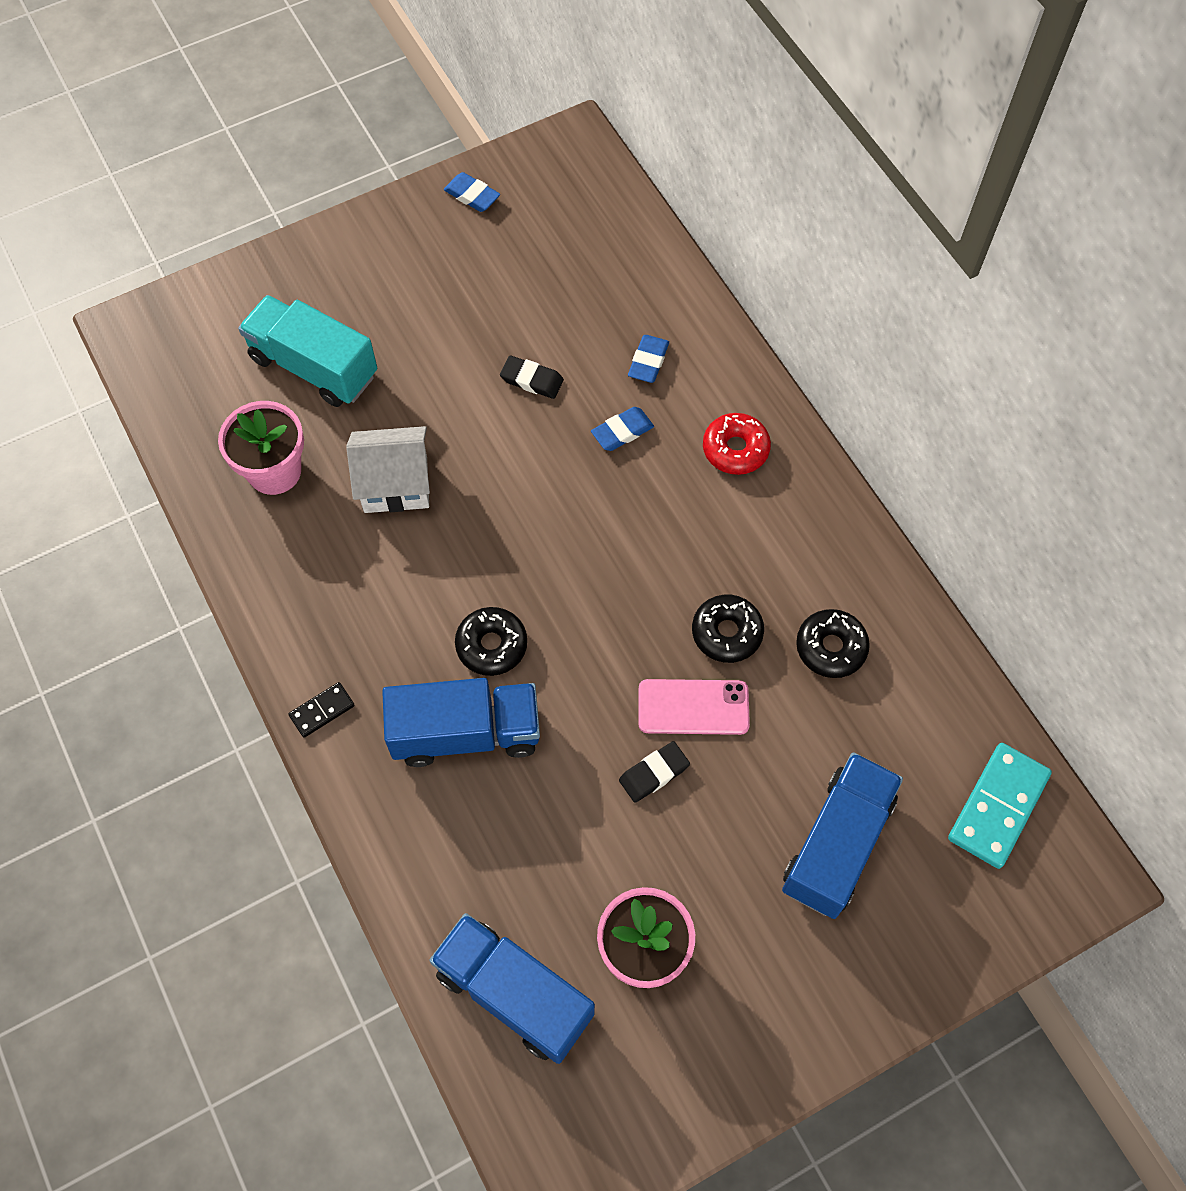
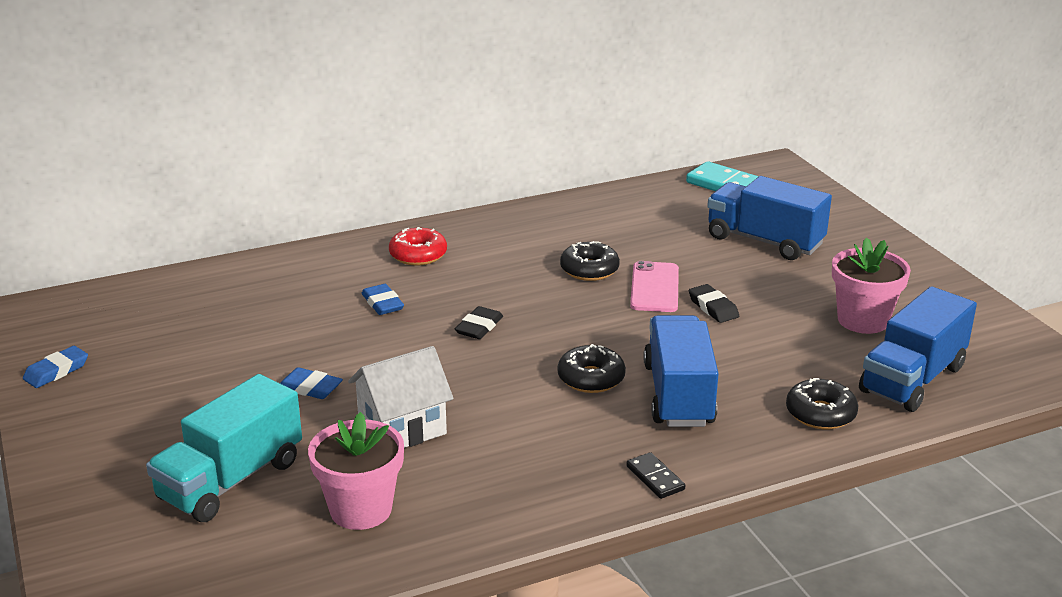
camera: 85 degrees left, 35 degrees down
white house [346,426,430,513] -> white house turned 60 degrees clockwise [348,346,453,448]
black eraser [500,355,564,399] -> black eraser moved to [455,306,503,339]
blue eraser [628,335,669,383] -> blue eraser moved to [280,367,343,399]
black donut [796,609,870,678] -> black donut moved to [786,378,858,430]

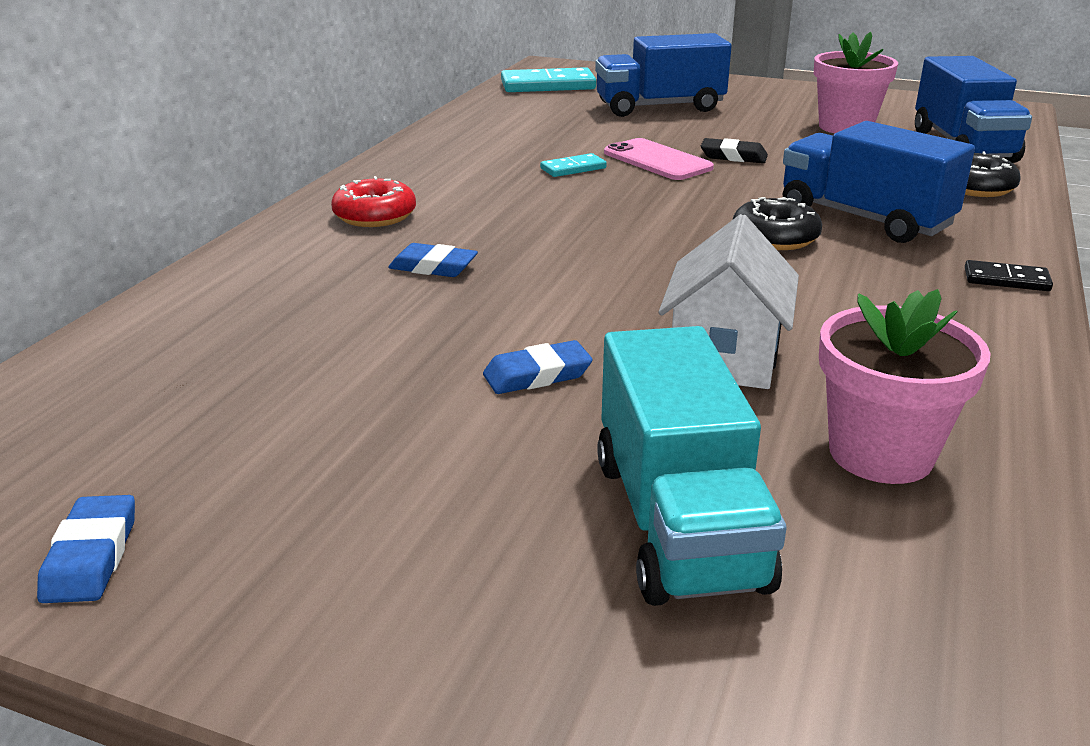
camera: 45 degrees left, 0 degrees up
black eraser [455,306,503,339] -> none
black donut [560,241,620,281] -> turquoise domino [540,153,607,177]

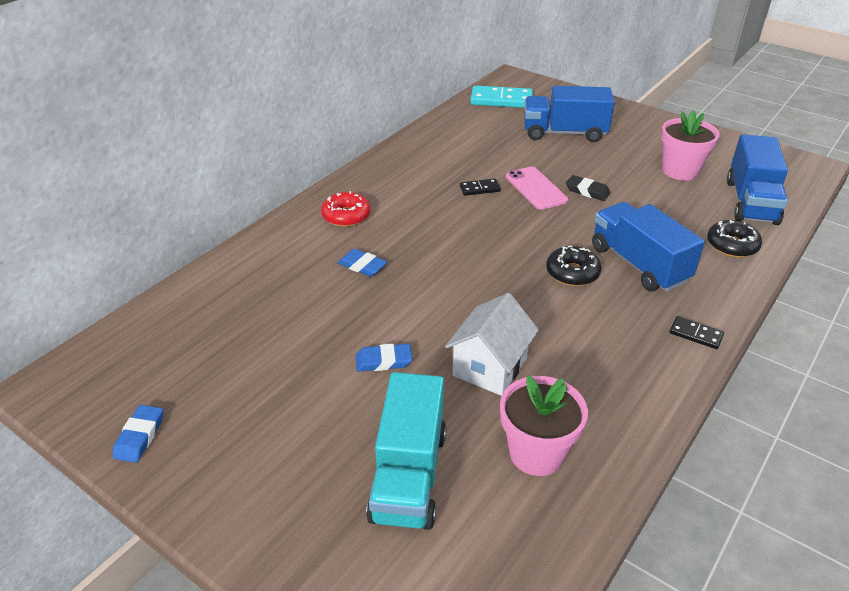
camera: 15 degrees right, 10 degrees up
turquoise domino [540,153,607,177] -> black domino [460,179,501,196]

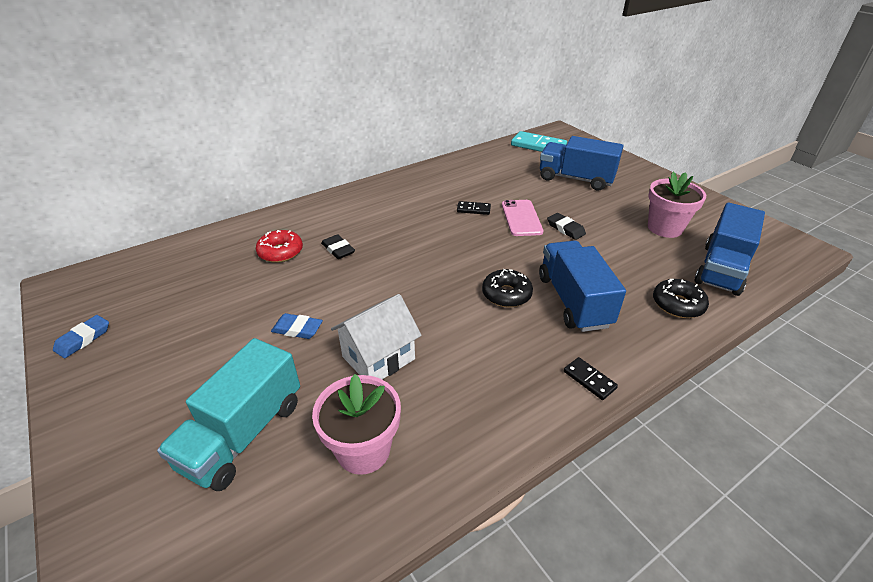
camera: 20 degrees right, 0 degrees up
red donut [321,191,371,227] -> red donut moved to [256,230,303,263]
blue eraser [338,249,387,277] -> black eraser [321,234,355,259]

